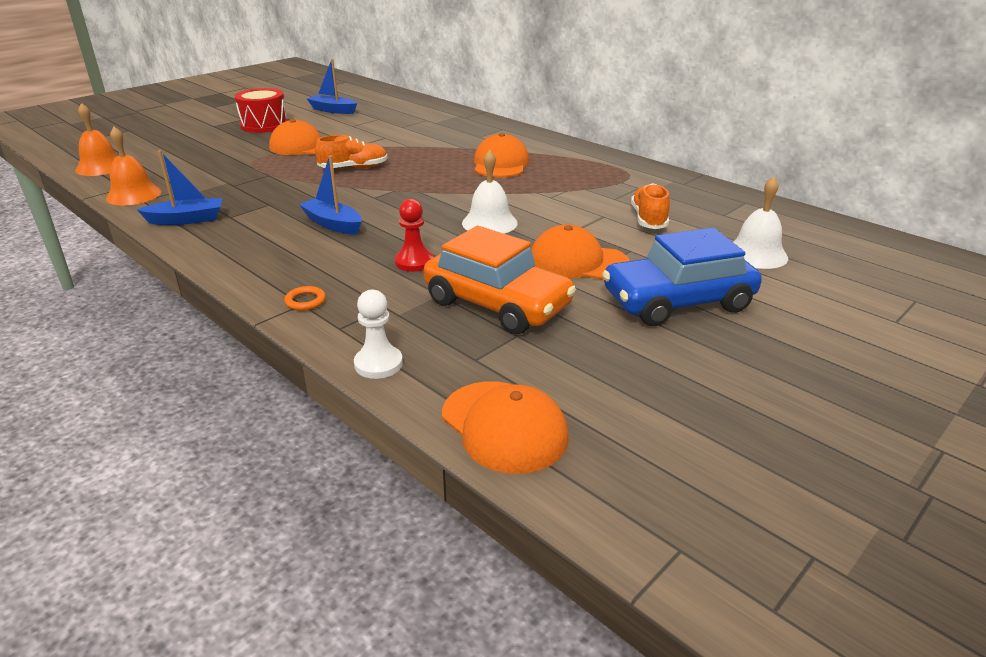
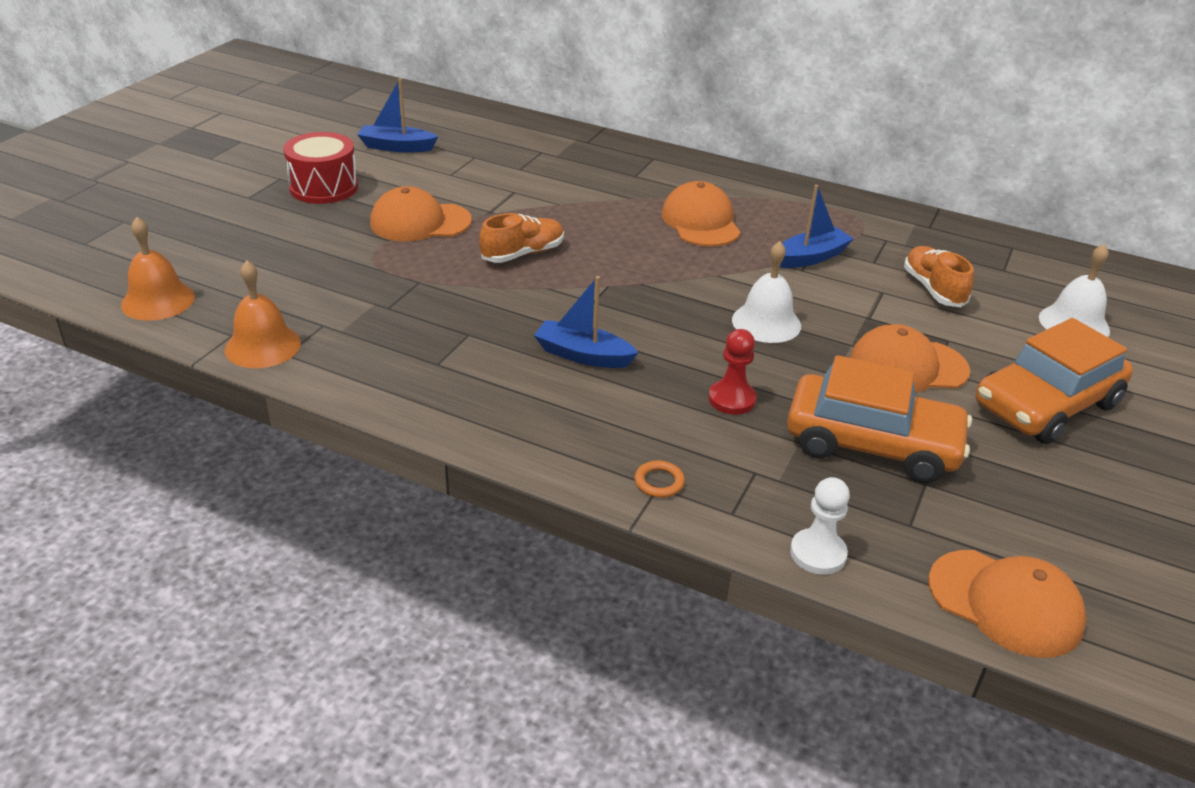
camera: 20 degrees left, 5 degrees up
blue boat [137,150,222,225] -> blue boat moved to [779,185,854,268]
blue car [602,228,762,326] -> orange car [976,318,1133,444]

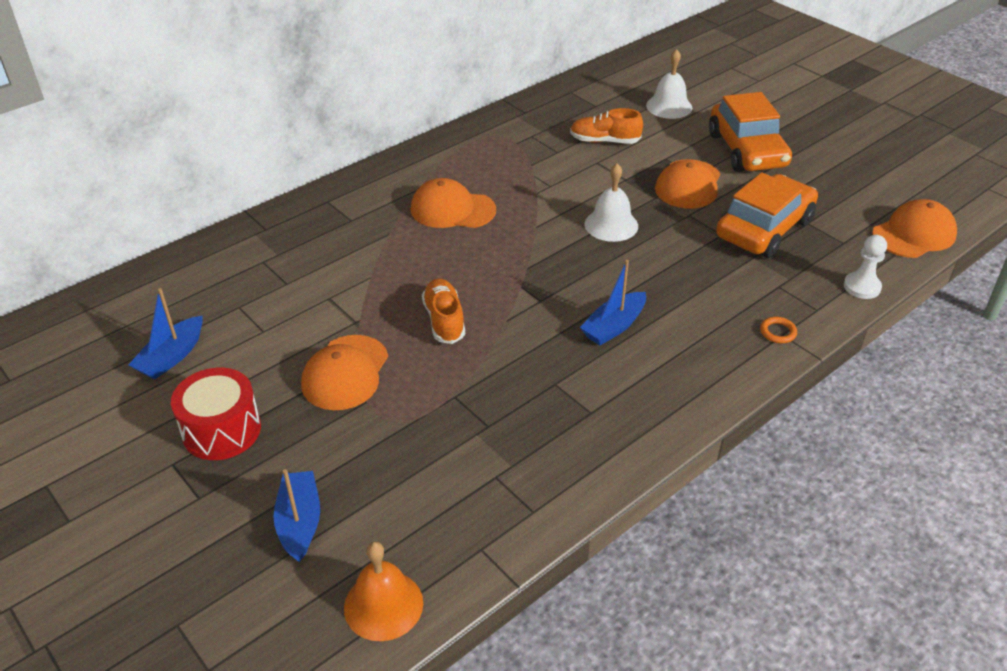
camera: 65 degrees left, 5 degrees up
orange bell [225,261,301,368] -> none
red pawn [709,329,757,415] -> none
blue boat [779,185,854,268] -> blue boat moved to [273,469,320,562]

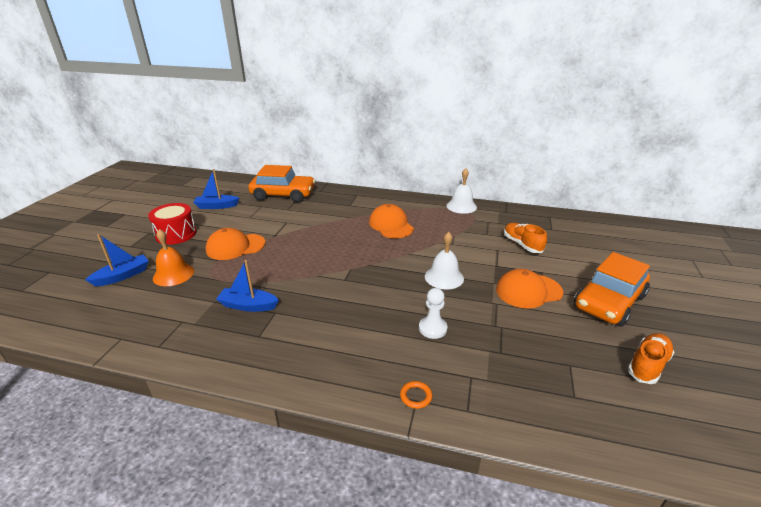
camera: 55 degrees right, 10 degrees down
orange bell [344,542,423,641] -> orange bell moved to [153,229,194,286]
orange shoe [422,279,465,344] -> orange shoe moved to [628,333,675,384]
blue boat [580,260,646,345] -> blue boat moved to [216,260,279,312]
white bell [646,49,692,119] -> white bell moved to [446,168,477,214]
orange car [716,172,818,258] -> orange car moved to [248,165,316,202]
white pawn [844,235,887,299] -> white pawn moved to [419,288,447,339]
orange cap [872,199,957,258] -> none

